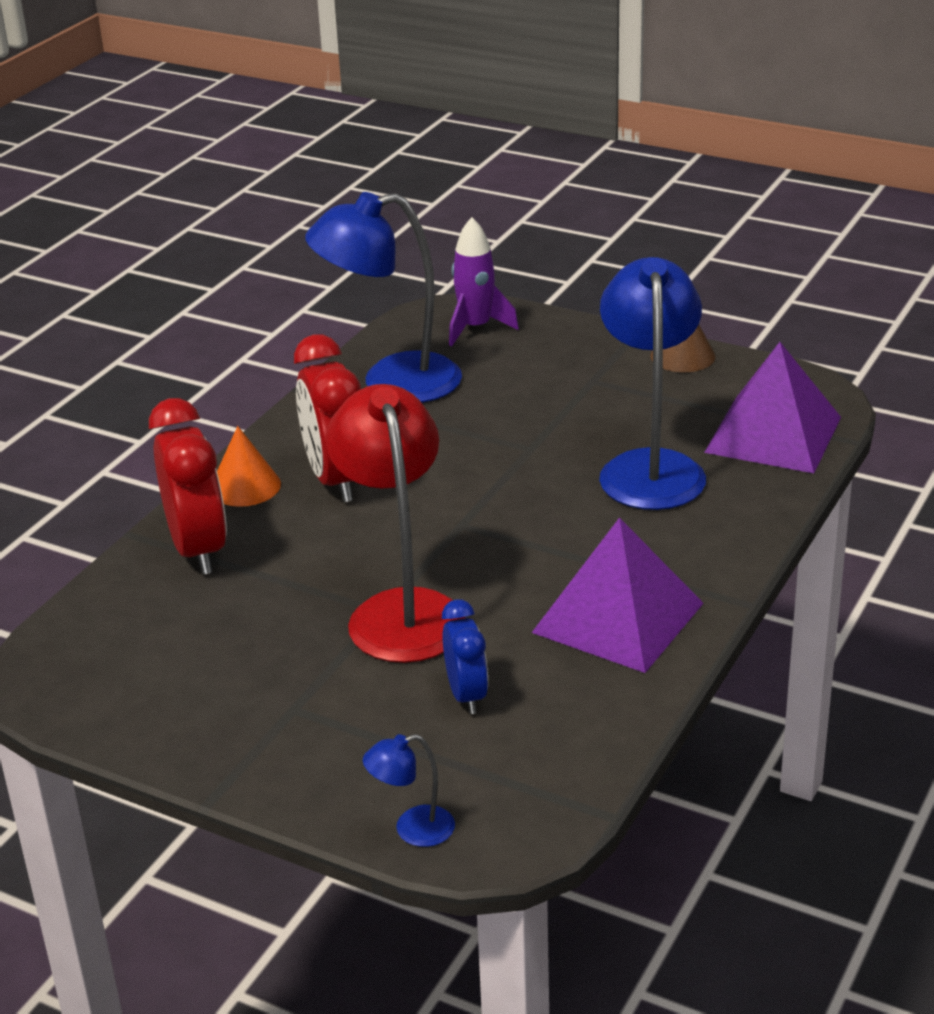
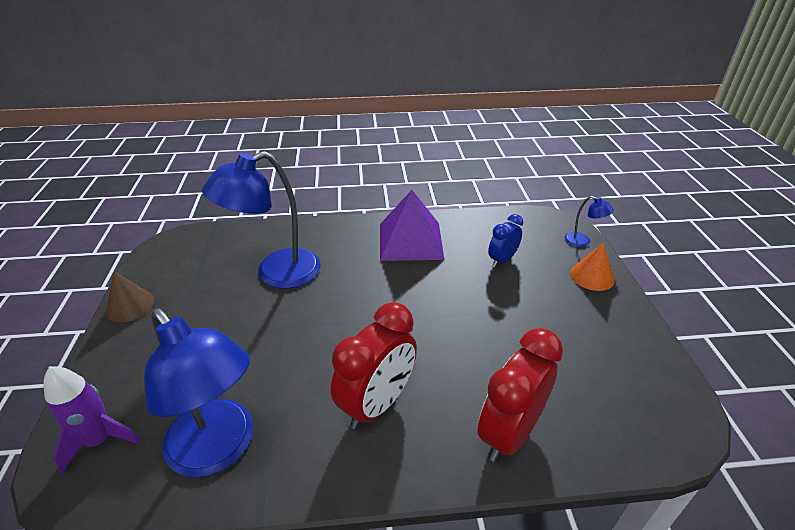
camera: 125 degrees left, 5 degrees up
orange cone [217,426,281,507] -> orange cone moved to [570,243,615,291]
red lamp [326,384,465,663] -> none
purple pyramid [704,342,841,473] -> none

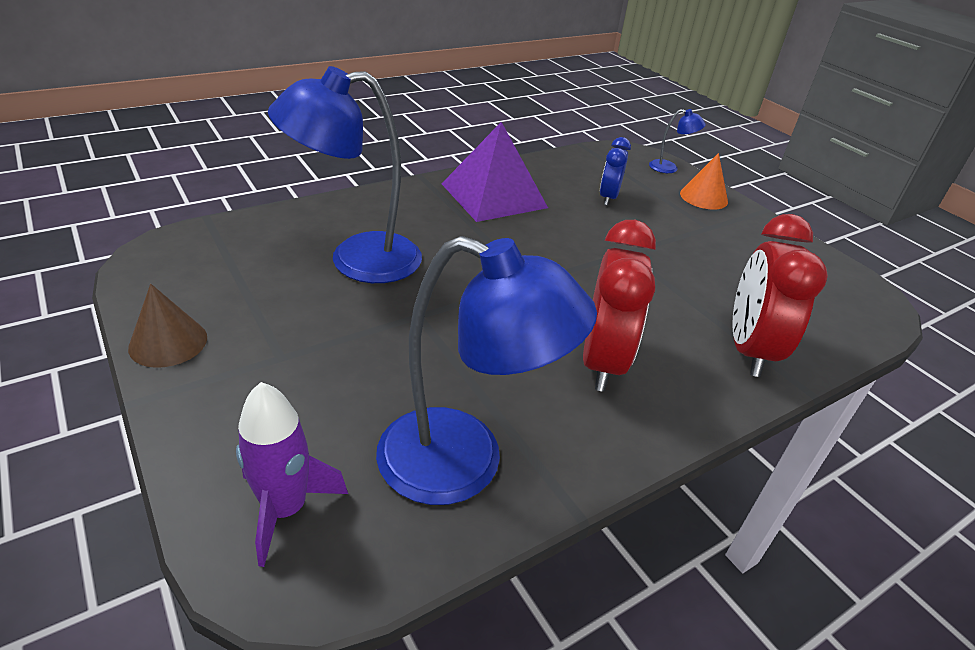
camera: 30 degrees left, 0 degrees up
blue lamp [202,151,321,289] -> blue lamp turned 45 degrees clockwise [268,66,422,283]

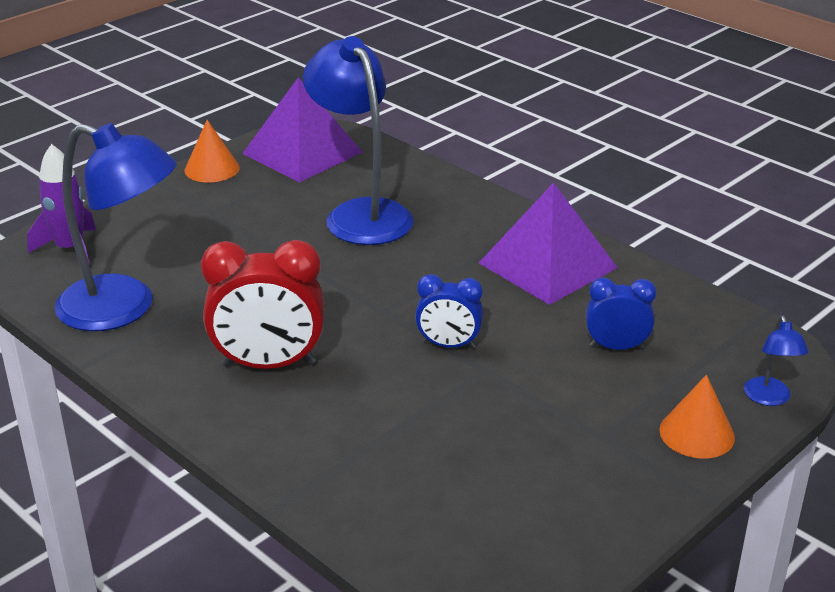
camera: 80 degrees right, 5 degrees down
brown cone [128,284,207,368] -> orange cone [184,120,240,183]
blue lamp [376,236,597,505] -> blue lamp turned 75 degrees counterclockwise [55,123,177,331]
red clock [732,214,828,377] -> none
none -> purple pyramid [242,78,363,183]
none -> blue clock [415,274,484,348]

